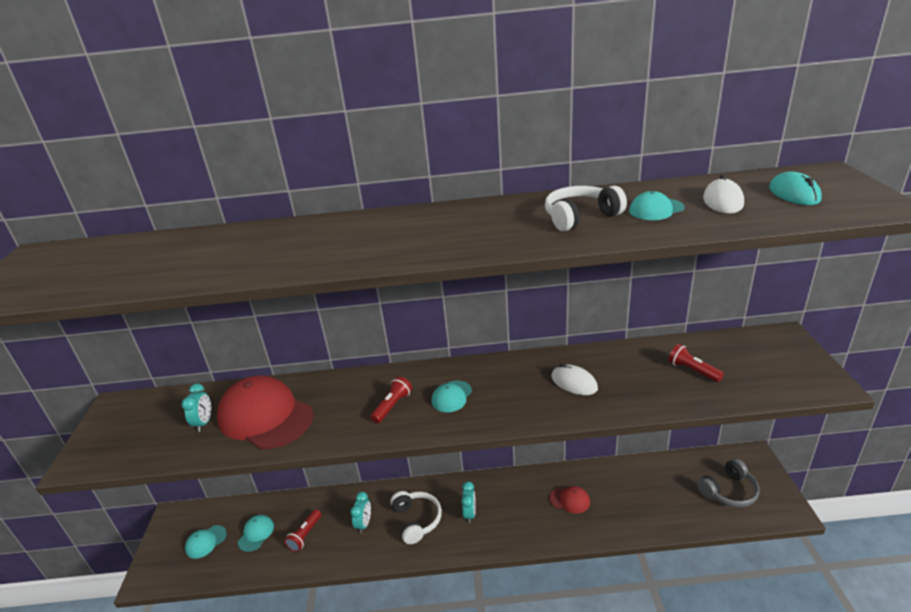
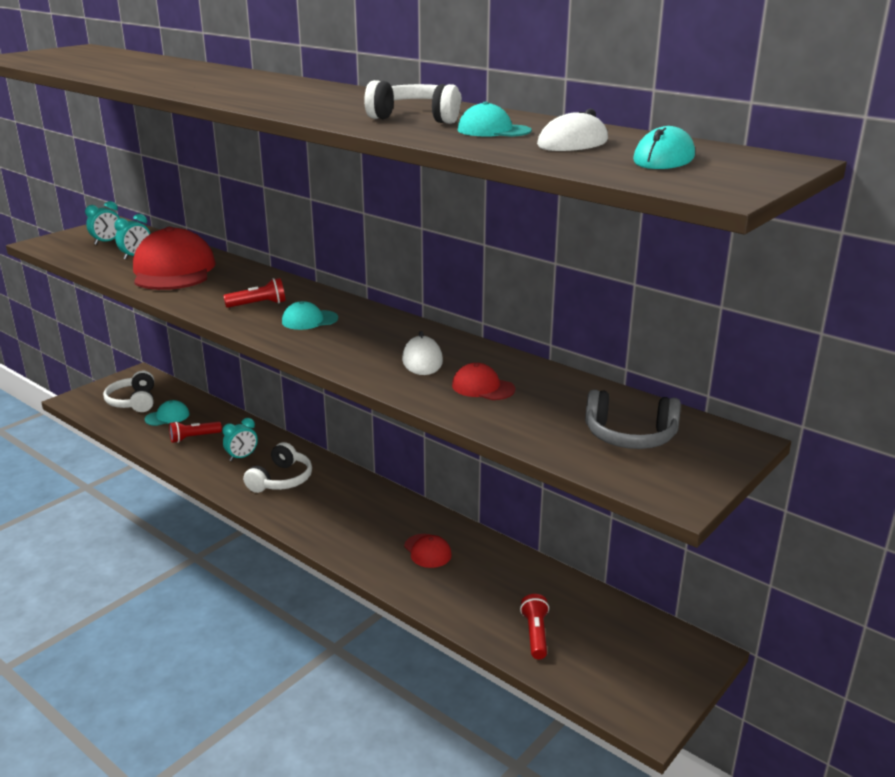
camera: 40 degrees right, 5 degrees down
turquoise cap [185,525,227,559] -> white headphones [103,371,154,412]
turquoise clock [461,481,476,523] -> turquoise clock moved to [85,201,120,245]
red flashlight [668,344,724,382] -> red flashlight moved to [520,594,549,659]
grey headphones [697,458,759,507] -> grey headphones moved to [585,389,681,449]
none -> red cap [452,363,515,400]

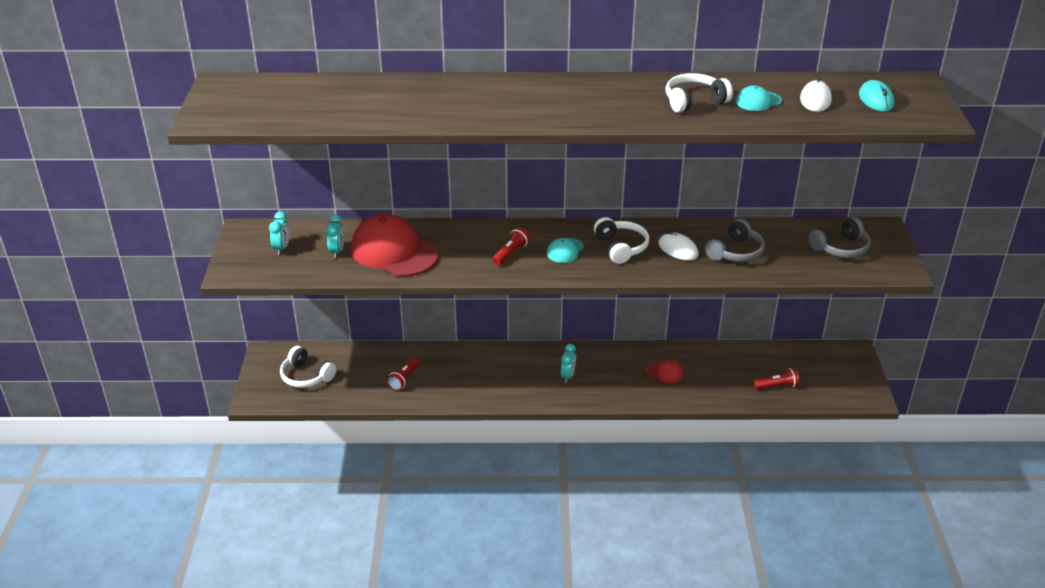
camera: 40 degrees left, 10 degrees up
turquoise cap [145,400,190,426] -> none
turquoise clock [222,418,258,461] -> turquoise clock moved to [561,344,576,383]
white headphones [243,442,312,493] -> white headphones moved to [594,217,649,264]
red cap [452,363,515,400] -> grey headphones [705,219,765,262]
red flashlight [520,594,549,659] -> red flashlight turned 120 degrees clockwise [754,368,800,389]

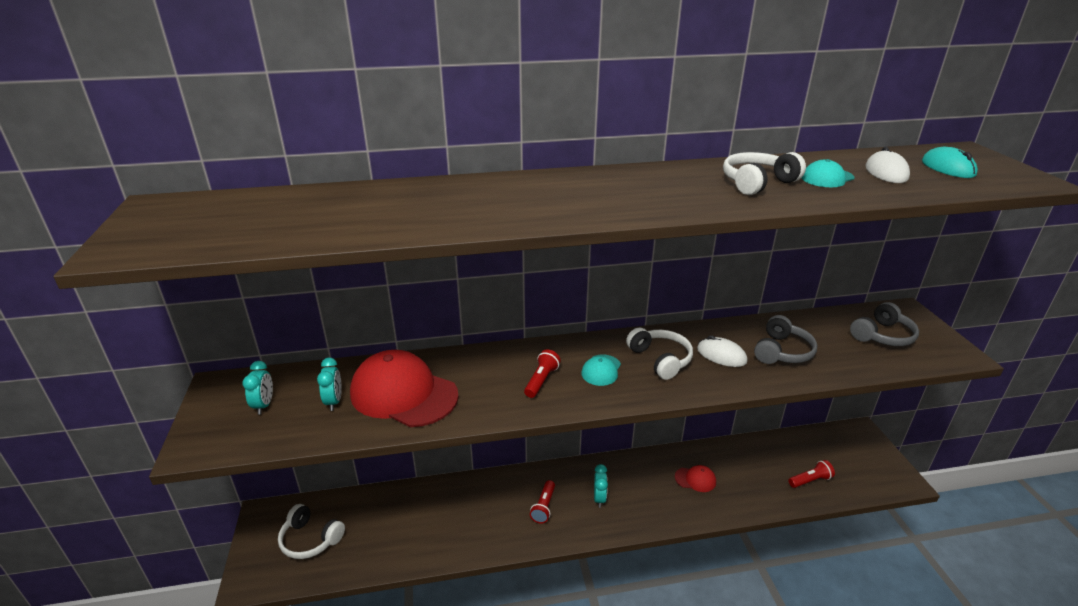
camera: 10 degrees left, 5 degrees down
red flashlight [387,357,420,391] -> red flashlight moved to [530,480,555,523]

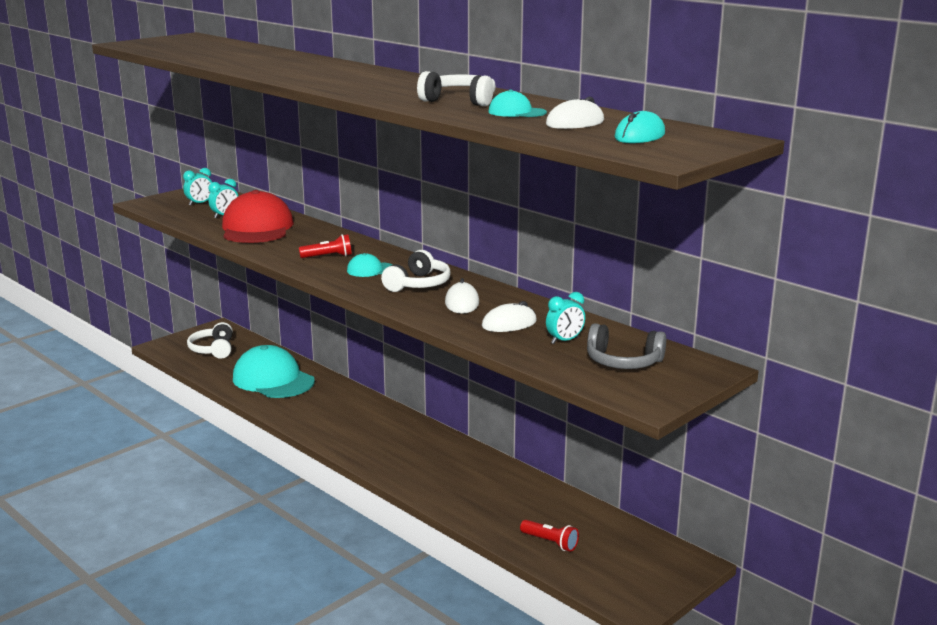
camera: 55 degrees right, 10 degrees down
red flashlight [530,480,555,523] -> none
turquoise clock [594,464,608,508] -> turquoise clock moved to [546,292,585,344]
red cap [675,465,716,492] -> none
grey headphones [754,315,817,364] -> white mouse [482,301,537,332]
none -> turquoise cap [233,345,315,398]

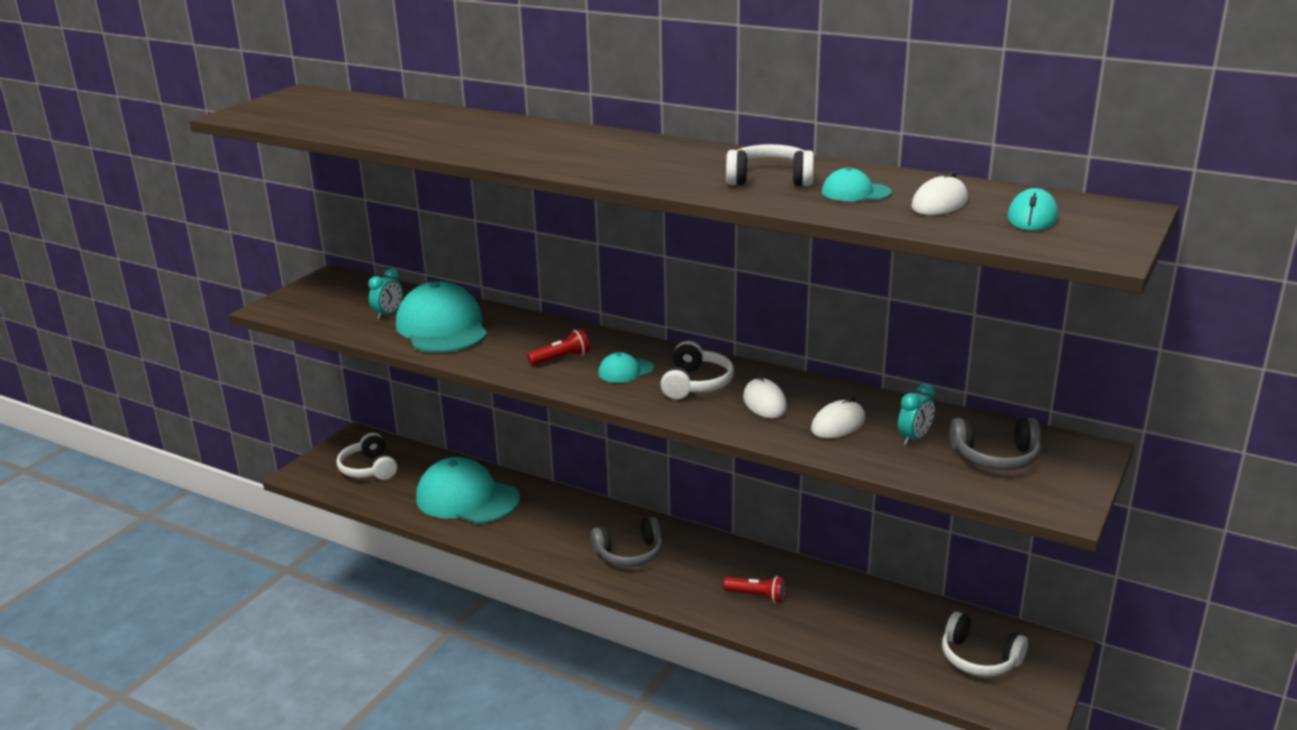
camera: 15 degrees left, 5 degrees up
turquoise clock [183,168,212,206] -> none
red cap [222,190,294,243] -> turquoise cap [396,281,488,353]
red flashlight [520,520,579,552] -> red flashlight moved to [723,576,786,603]
none -> grey headphones [591,517,663,567]
none -> white headphones [942,612,1028,676]

